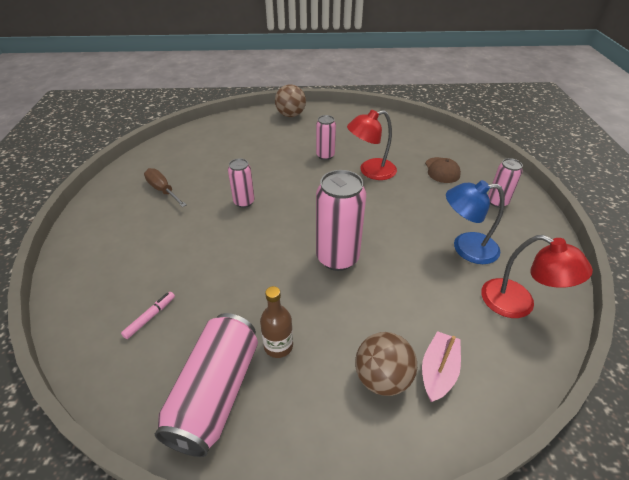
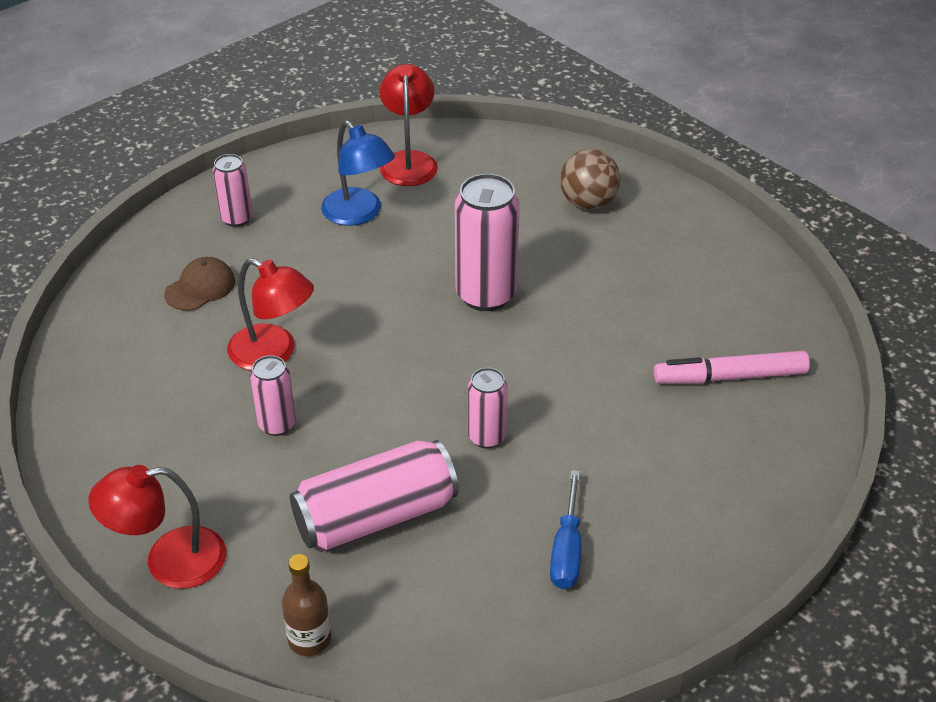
camera: 130 degrees left, 0 degrees up
pink marker [121,292,175,339] -> pink marker [654,351,810,384], size x1.91
brown screwdriver [144,168,186,207] -> blue screwdriver [550,470,581,589]
pink can [155,313,258,457] -> pink can moved to [290,440,459,551]
brown bottle [260,286,293,358] -> brown bottle moved to [282,554,331,656]
brown ball [275,84,306,117] -> red lamp [88,465,226,589]
pink boat [422,331,461,402] -> none

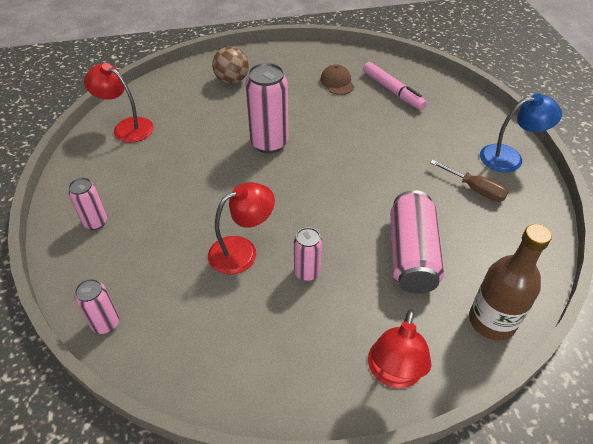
camera: 60 degrees left, 5 degrees up
brown cap [164,257,235,311] -> brown cap moved to [320,64,354,95]
brown bottle [282,554,331,656] -> brown bottle [469,224,552,341], size x1.67
blue lamp [321,121,395,226] -> blue lamp moved to [480,93,562,172]
pink can [468,368,508,449] -> pink can moved to [75,279,119,334]
blue screwdriver [550,470,581,589] -> brown screwdriver [430,160,508,202]
pink marker [654,351,810,384] -> pink marker turned 60 degrees counterclockwise [363,62,427,110]

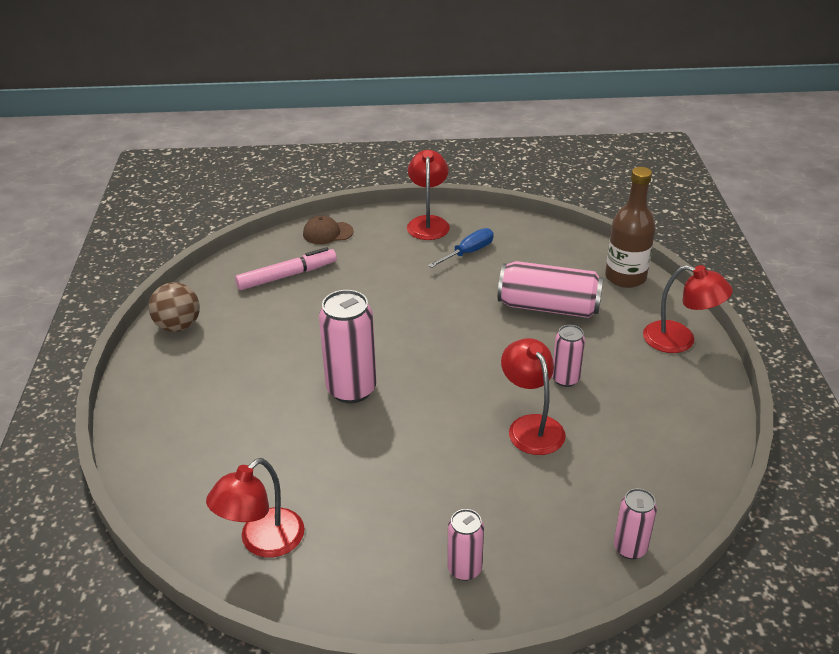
camera: 80 degrees left, 10 degrees down
brown ball [212,46,249,84] -> brown ball moved to [149,282,200,332]
brown cap [320,64,354,95] -> brown cap moved to [303,216,354,244]
brown screwdriver [430,160,508,202] -> blue screwdriver [428,228,494,268]
blue lamp [480,93,562,172] -> red lamp [407,150,450,240]

